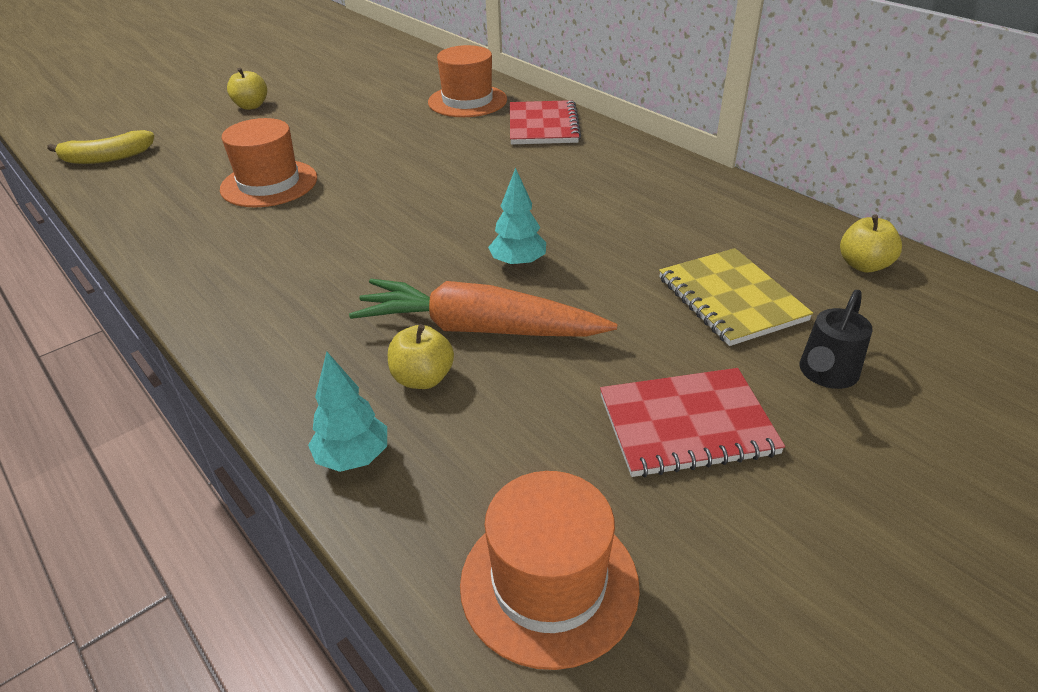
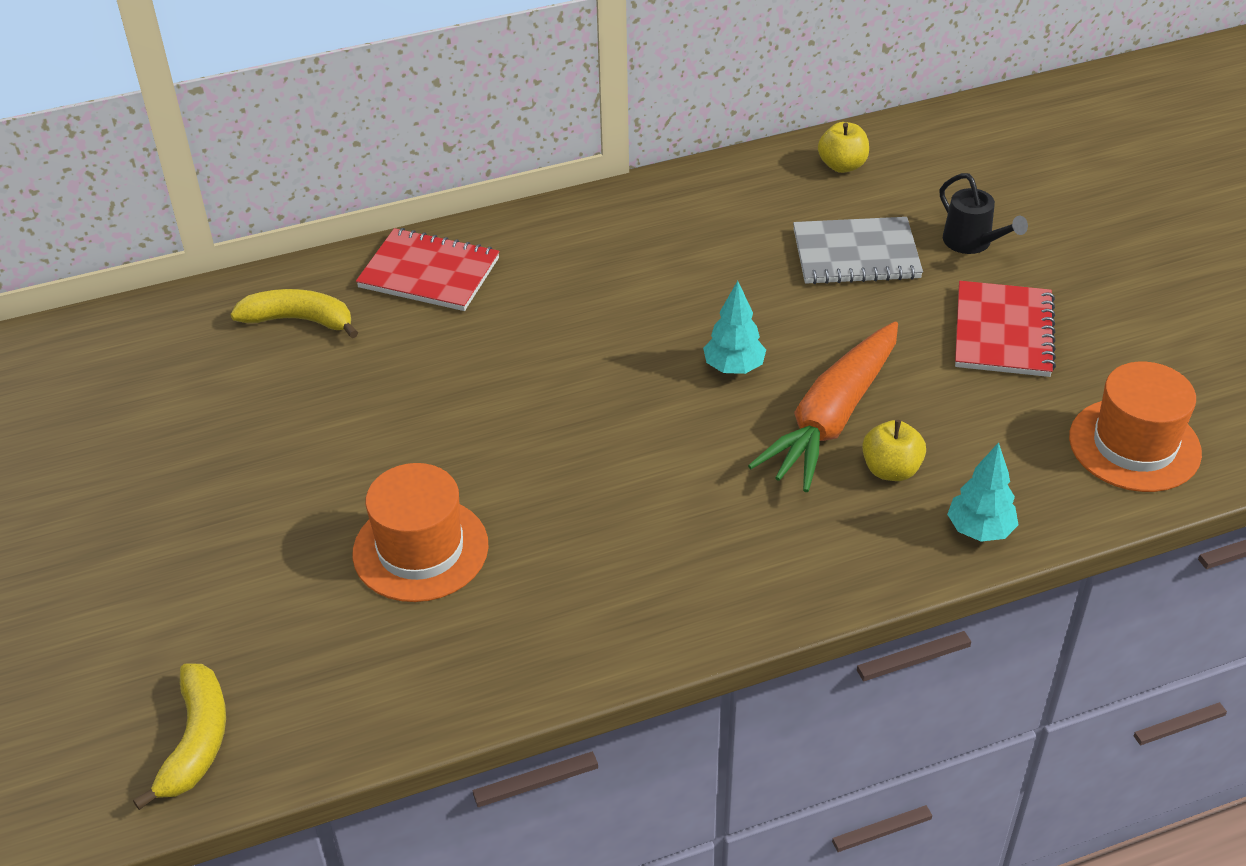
camera: 70 degrees left, 5 degrees up
yellow apple [227,68,267,110] -> none
orange hat [428,45,507,117] -> yellow banana [230,289,358,338]
yellow notebook [659,248,813,346] -> grey notebook [793,217,923,284]

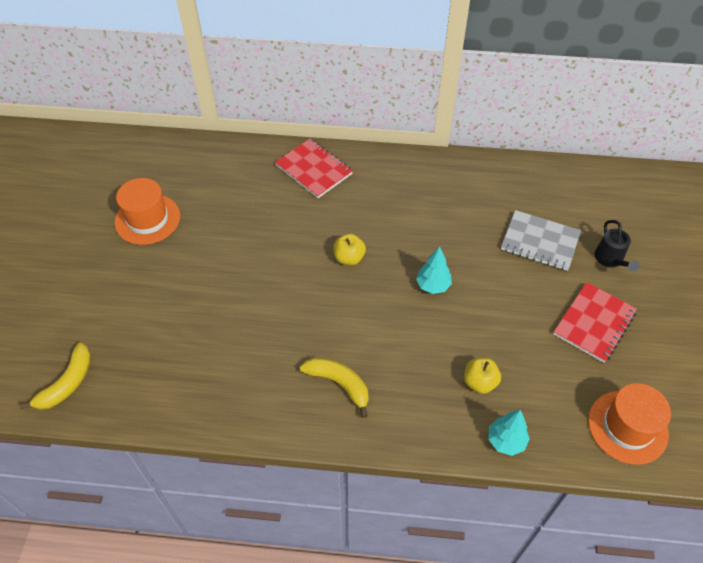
camera: 25 degrees right, 10 degrees up
yellow banana [230,289,358,338] -> yellow banana moved to [300,357,369,418]
orange hat [352,463,489,602] -> orange hat moved to [115,178,180,245]
orange carrot [748,321,898,492] -> none
yellow apple [818,122,869,173] -> yellow apple moved to [333,234,366,265]

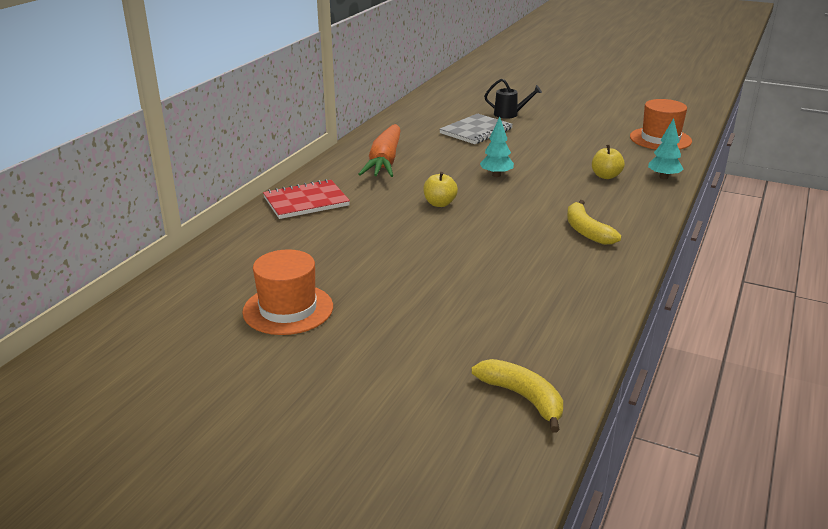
camera: 70 degrees left, 25 degrees down
yellow banana [300,357,369,418] -> yellow banana turned 75 degrees counterclockwise [567,200,621,245]
red notebook [553,282,637,363] -> none
none -> orange carrot [358,124,401,177]

